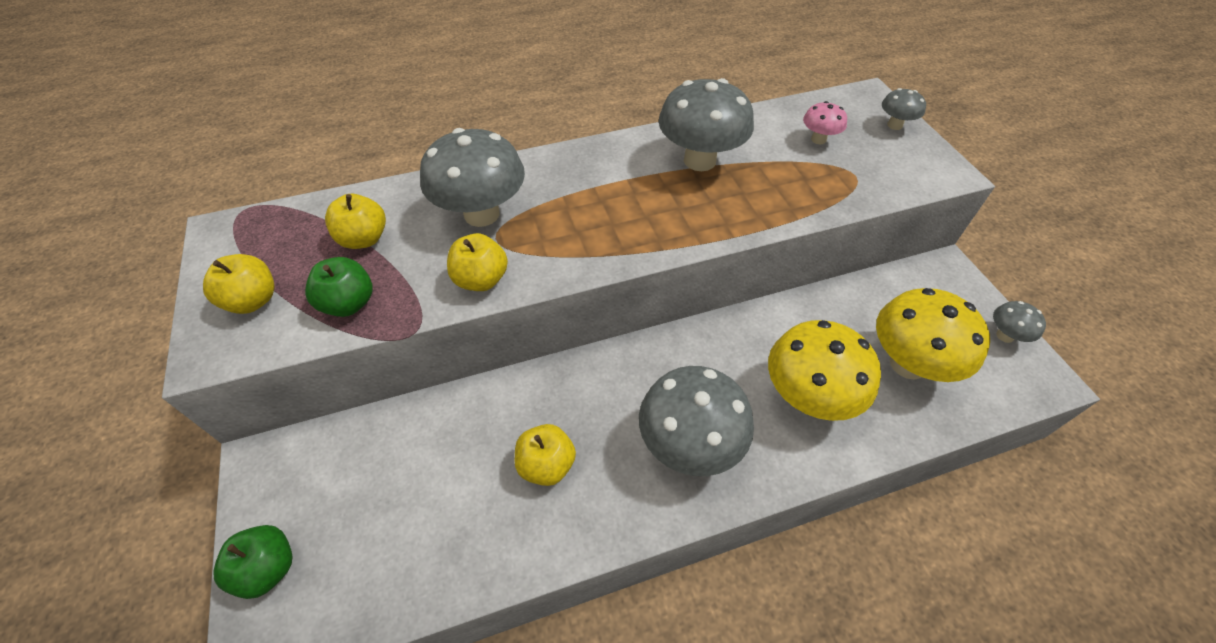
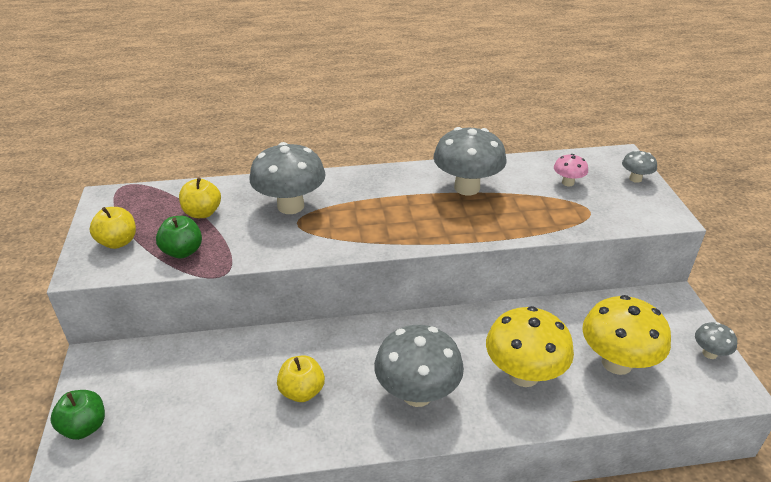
camera: 10 degrees right, 15 degrees down
yellow apple [447,233,508,291] -> none

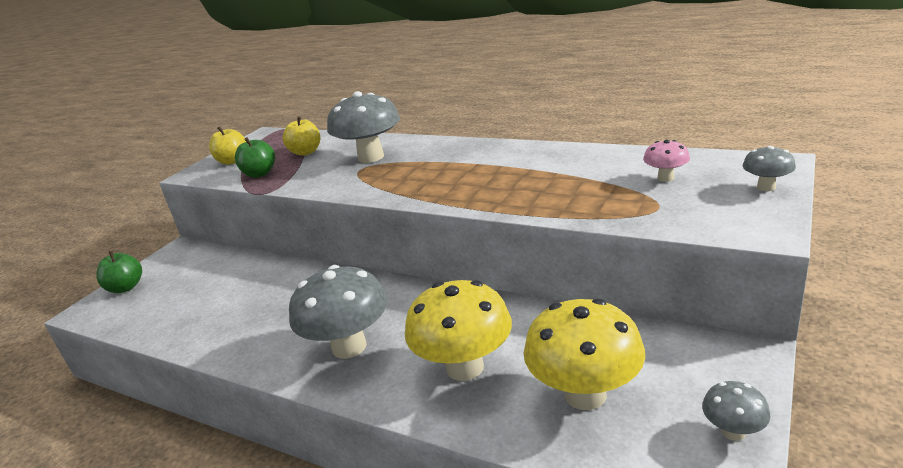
camera: 40 degrees right, 10 degrees down
yellow apple [277,355,325,402] -> none
grey mushroom [433,127,507,195] -> none

